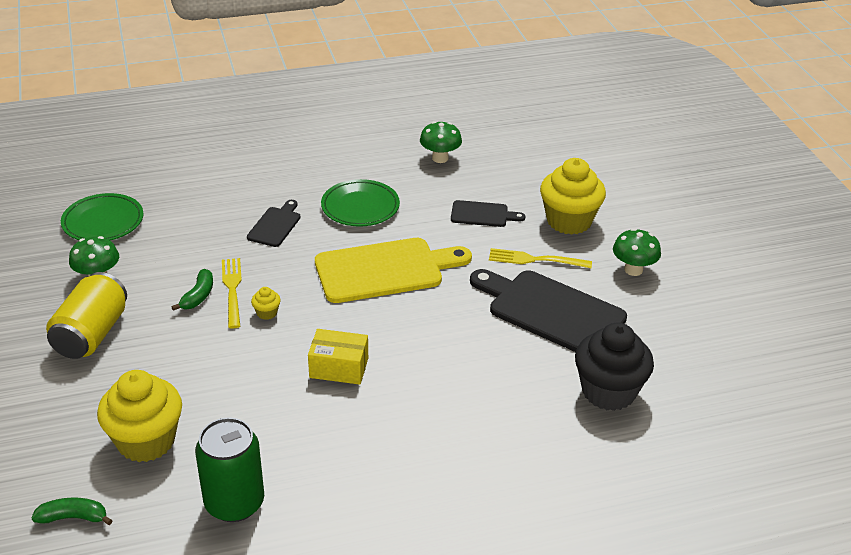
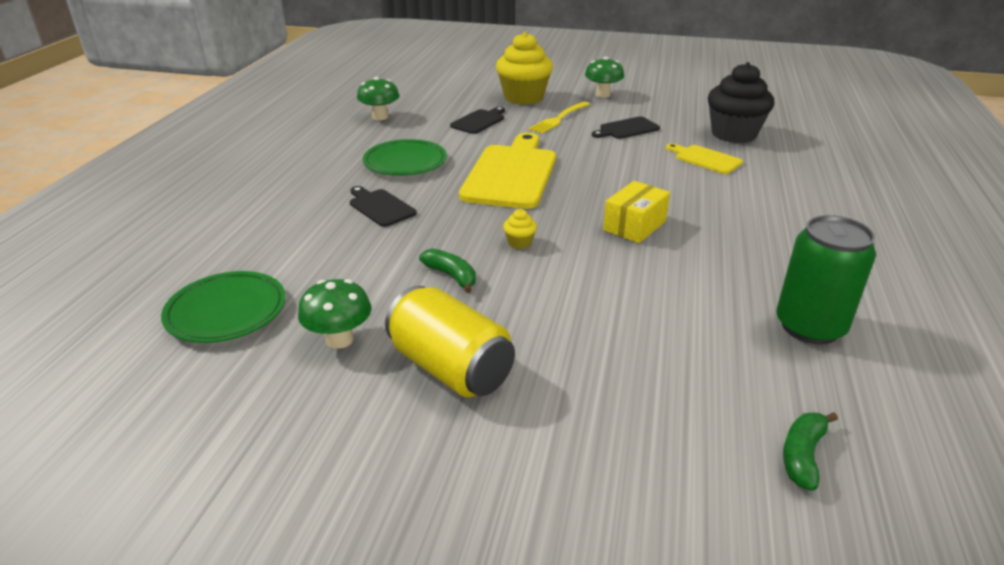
camera: 60 degrees left, 5 degrees down
yellow cupcake [97,370,182,462] -> none
yellow fork [222,258,242,329] -> none
black cutting board [470,269,627,352] -> black cutting board [592,116,660,139], size x0.50
none -> yellow cutting board [666,143,743,174]

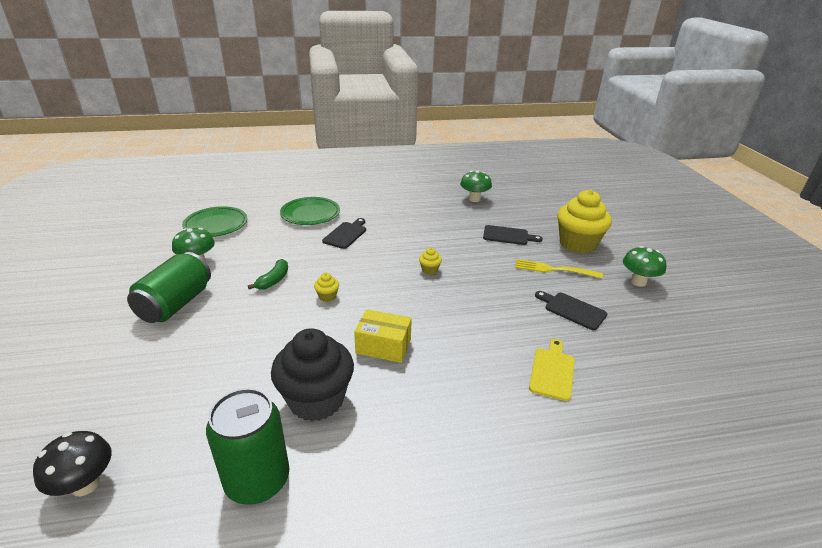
camera: 65 degrees right, 0 degrees up
green plate [363,139,447,176] -> green plate moved to [280,197,340,225]
yellow can [385,286,515,397] -> green can [127,252,211,323]
yellow cutting board [459,133,556,209] -> yellow cupcake [419,248,442,274]
black cupcake [708,62,774,143] -> black cupcake moved to [271,328,354,421]
green banana [783,412,838,491] -> black mushroom [33,431,112,496]

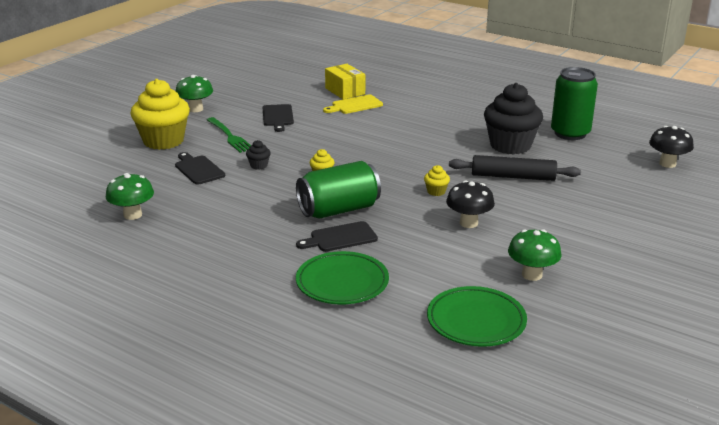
camera: 135 degrees left, 5 degrees down
green can [127,252,211,323] -> green can moved to [296,161,381,218]
green banana [248,259,288,290] -> black mushroom [446,181,495,228]
yellow box [354,309,412,363] -> yellow box moved to [325,64,365,99]
yellow fork [515,259,603,278] -> green fork [207,117,251,153]
none -> black cupcake [246,140,271,170]
none -> black rolling pin [449,155,581,181]

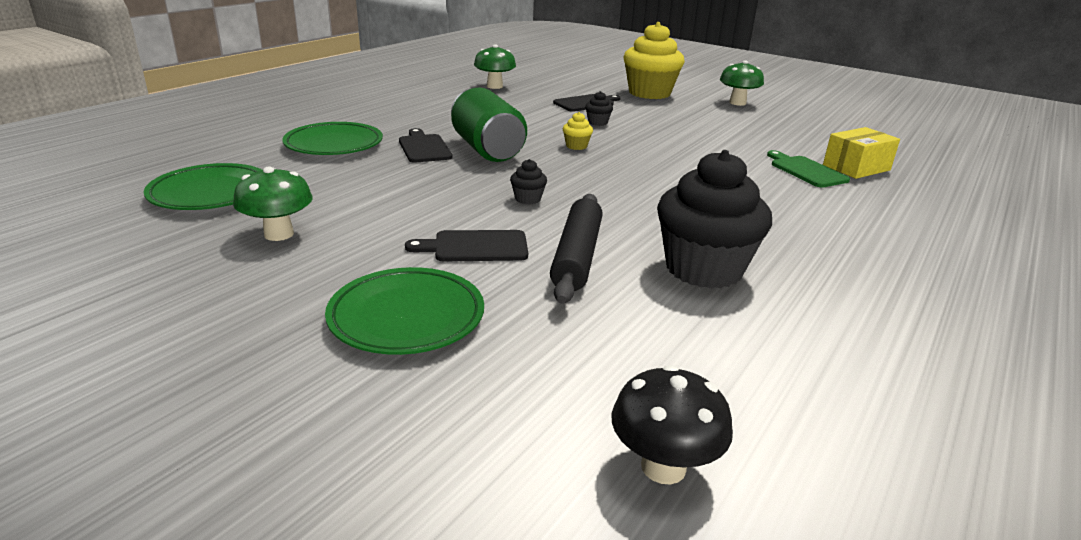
camera: 90 degrees right, 0 degrees up
green fork [207,117,251,153] -> none
black cutting board [262,104,294,132] -> black cutting board moved to [405,230,528,261]
yellow cutting board [323,95,383,114] -> green cutting board [767,150,850,188]
yellow cupcake [424,165,450,196] -> black cupcake [510,159,547,205]
black mushroom [446,181,495,228] -> none
green can [551,67,598,140] -> none
none -> green plate [325,267,484,355]

